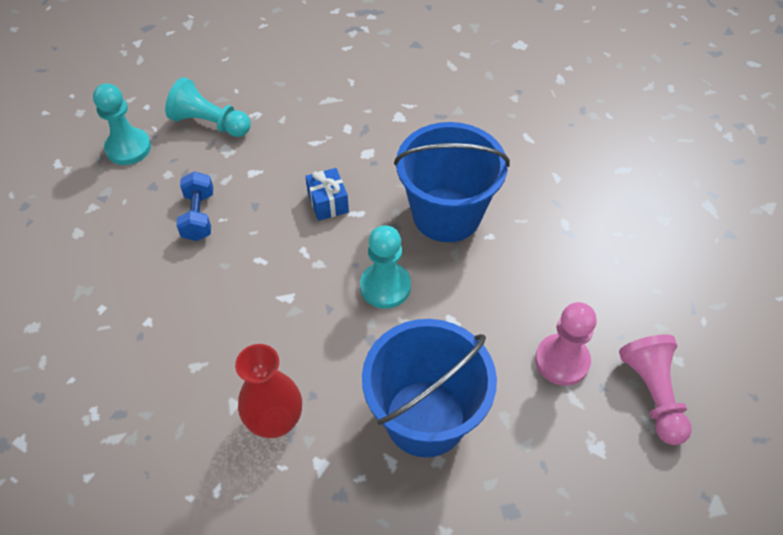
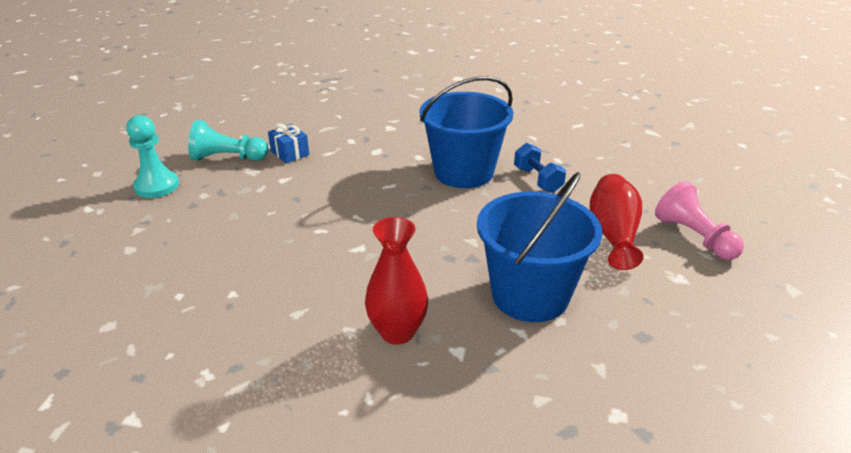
camera: 20 degrees left, 20 degrees down
blue dumbbell [176,171,213,241] -> blue dumbbell moved to [514,143,566,193]
blue gift [305,168,349,221] -> blue gift moved to [268,123,309,163]
turquoise pawn [360,225,411,309] -> none
pink pawn [535,302,597,386] -> red vase [590,174,643,270]

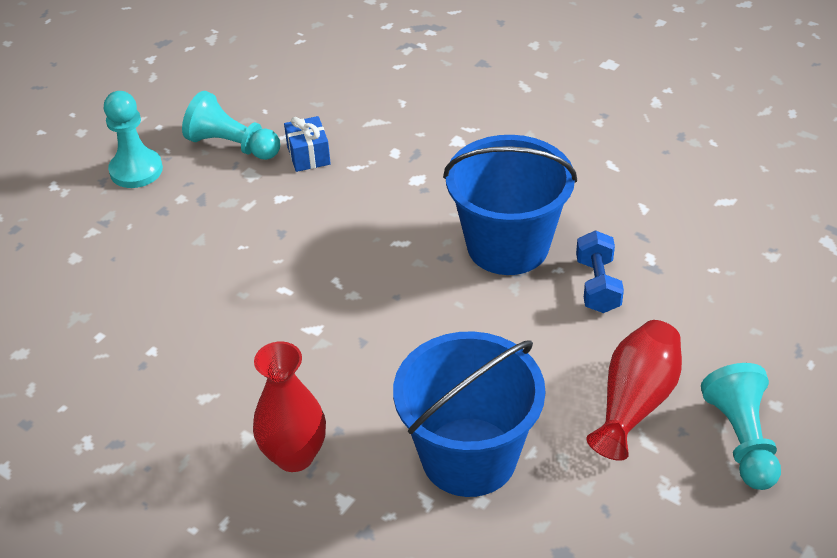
camera: 25 degrees right, 10 degrees up
pink pawn [655,181,744,260] -> turquoise pawn [701,363,781,490]

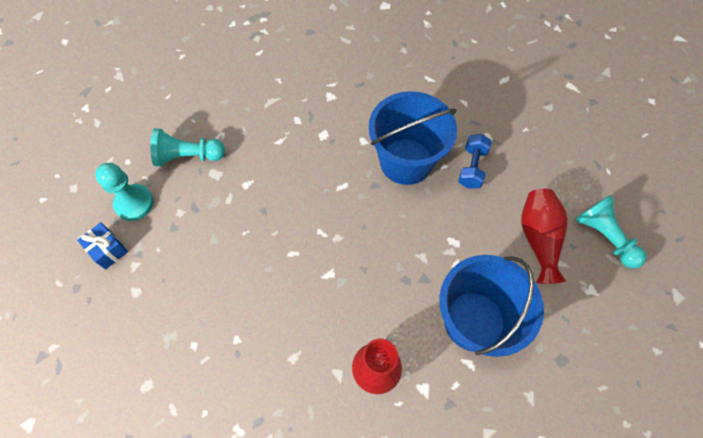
camera: 30 degrees left, 20 degrees up
blue gift [284,116,331,172] -> blue gift moved to [77,222,128,270]
blue dumbbell [576,230,624,313] -> blue dumbbell turned 45 degrees clockwise [458,134,492,189]

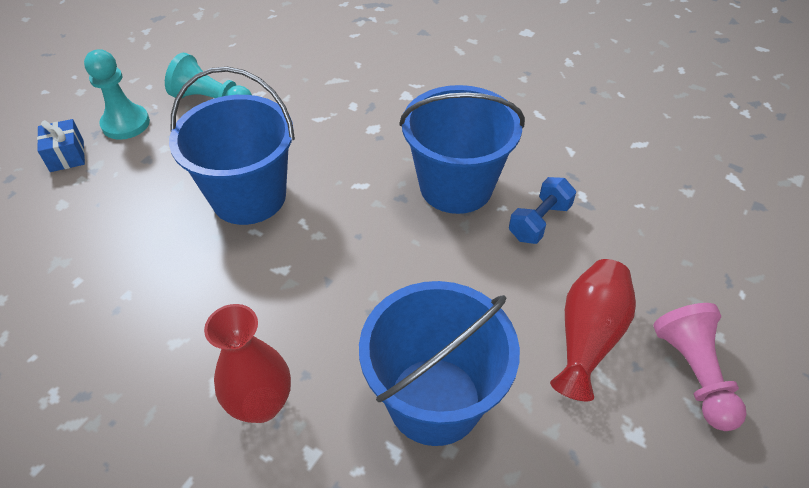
camera: 25 degrees right, 15 degrees down
turquoise pawn [575,195,647,269] -> pink pawn [653,303,747,431]
none -> blue bucket [169,67,295,225]

